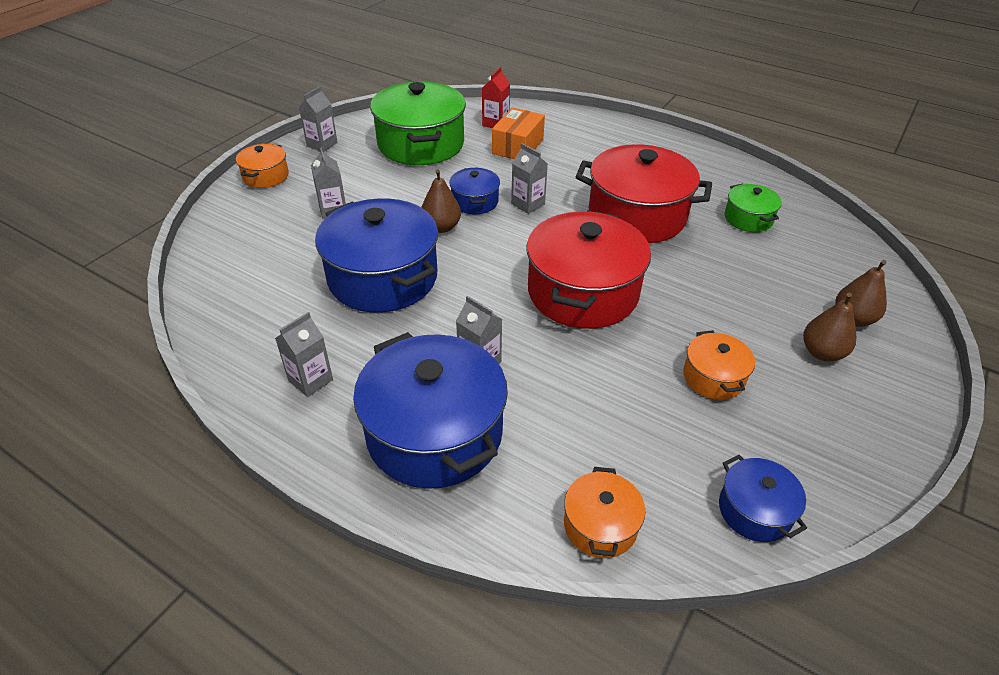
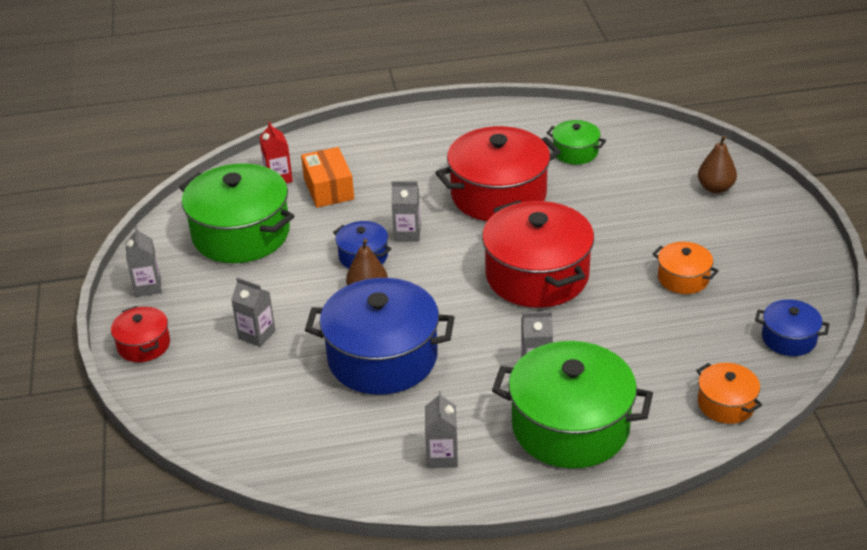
camera: 40 degrees left, 5 degrees down
orange pot [236,144,289,188] -> red pot [111,306,170,362]
blue pot [353,332,508,489] -> green pot [492,341,653,468]
brown pear [803,293,856,361] -> none

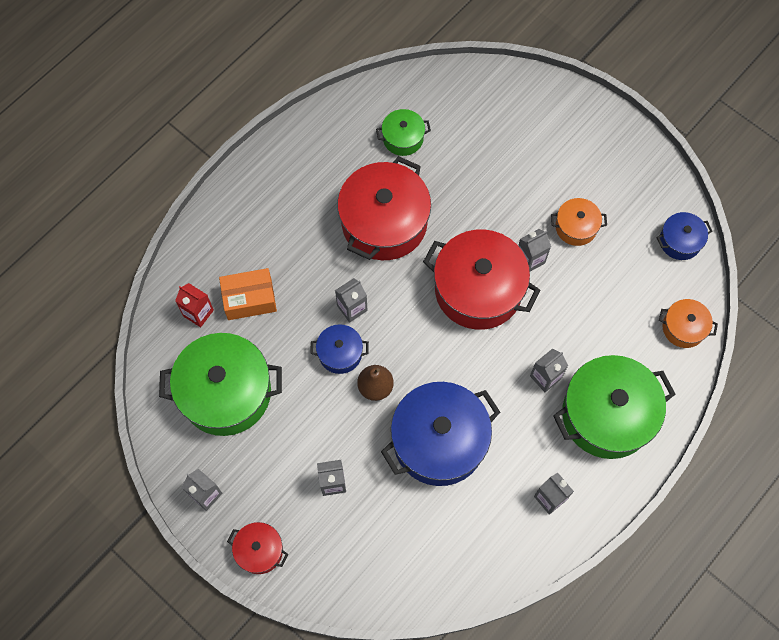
camera: 40 degrees left, 30 degrees up
orange box [301,147,354,208] -> orange box turned 45 degrees counterclockwise [219,268,277,320]
brown pear [698,135,737,194] -> none
none -> grey carton [518,229,551,272]

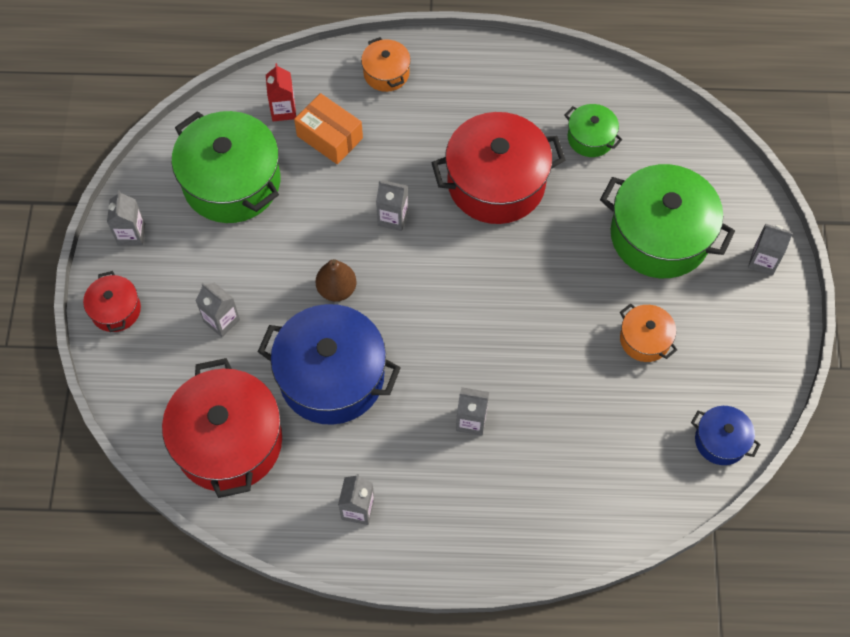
camera: 50 degrees right, 5 degrees down
blue pot [310,324,369,374] -> none
red pot [423,229,540,330] -> red pot moved to [162,358,282,498]
grey carton [518,229,551,272] -> grey carton moved to [748,224,793,276]
green pot [553,355,676,459] -> green pot moved to [600,164,735,278]
orange pot [659,299,718,348] -> orange pot moved to [361,37,411,92]

